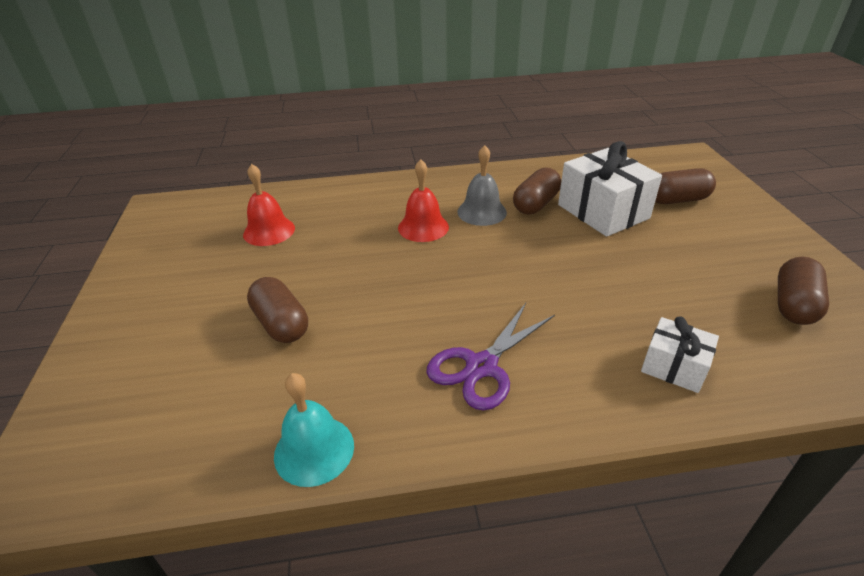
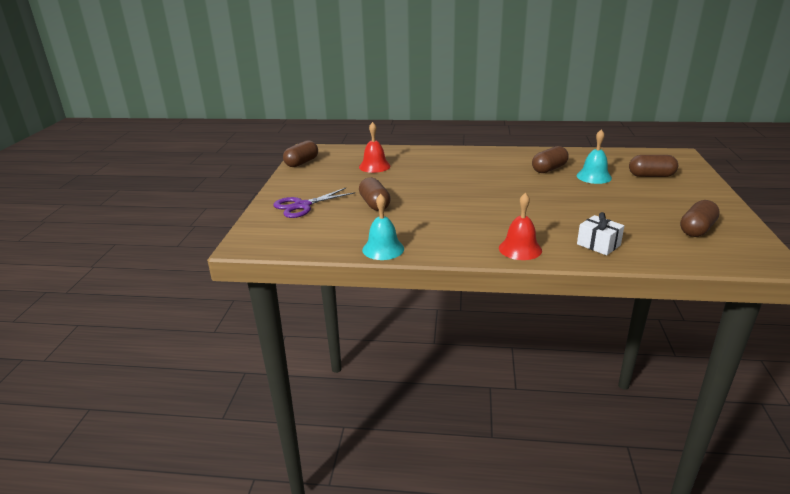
camera: 15 degrees right, 10 degrees down
red bell [398,159,449,242] -> red bell moved to [499,193,542,260]
purple scissors [426,303,555,411] -> purple scissors moved to [273,188,355,218]
grey bell [457,145,507,226] -> none
white gift [558,141,662,237] -> turquoise bell [577,129,612,184]
none -> brown capsule [283,140,318,167]

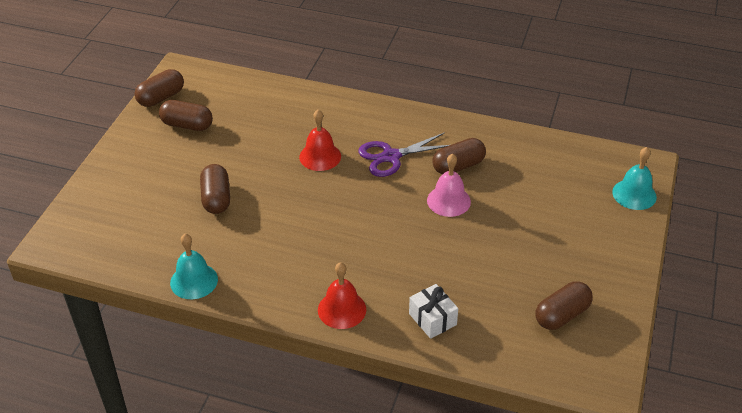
camera: 10 degrees right, 15 degrees up
purple scissors [273,188,355,218] -> purple scissors moved to [358,132,449,177]
red bell [359,122,390,173] -> red bell moved to [299,110,341,171]
turquoise bell [577,129,612,184] -> turquoise bell moved to [612,147,657,210]
brown capsule [629,155,678,177] -> brown capsule moved to [159,100,213,131]
none -> pink bell [427,154,471,217]

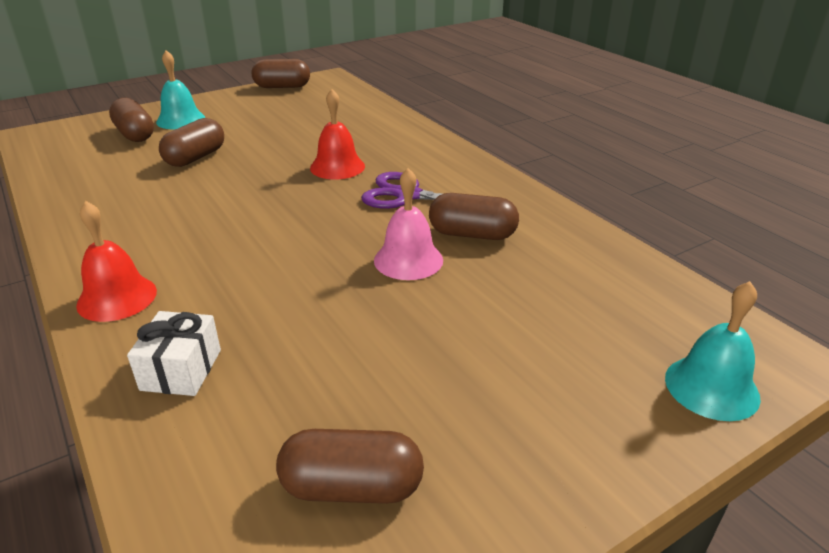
camera: 40 degrees right, 10 degrees down
brown capsule [159,100,213,131] -> brown capsule moved to [109,98,154,142]
turquoise bell [170,234,218,299] -> turquoise bell moved to [156,50,205,130]

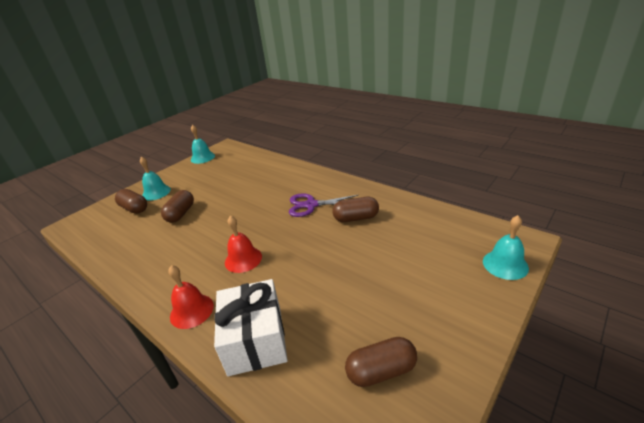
camera: 15 degrees left, 0 degrees up
white gift [127,311,221,396] -> white gift [214,279,288,376], size x1.79
brown capsule [251,59,310,88] -> turquoise bell [191,125,215,164]
red bell [310,89,365,180] -> red bell moved to [225,216,262,273]
pink bell [374,168,443,280] -> none

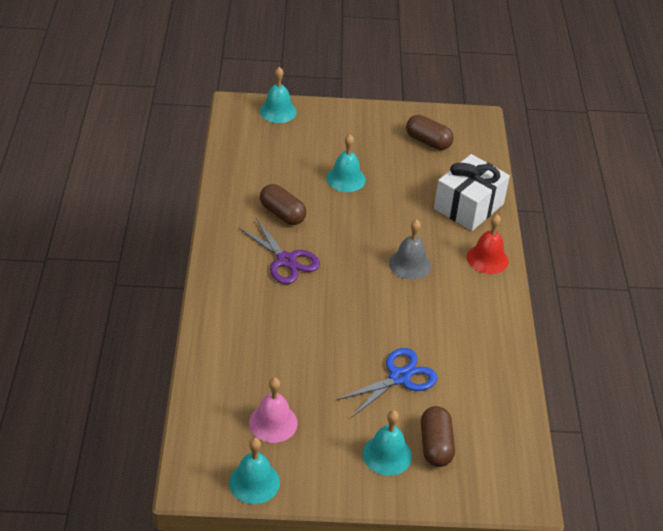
camera: 135 degrees left, 10 degrees up
brown capsule [161,190,194,223] -> blue scissors [336,348,438,418]
red bell [225,216,262,273] -> grey bell [389,219,431,280]
none -> pink bell [249,378,298,443]
none -> turquoise bell [327,134,366,192]

